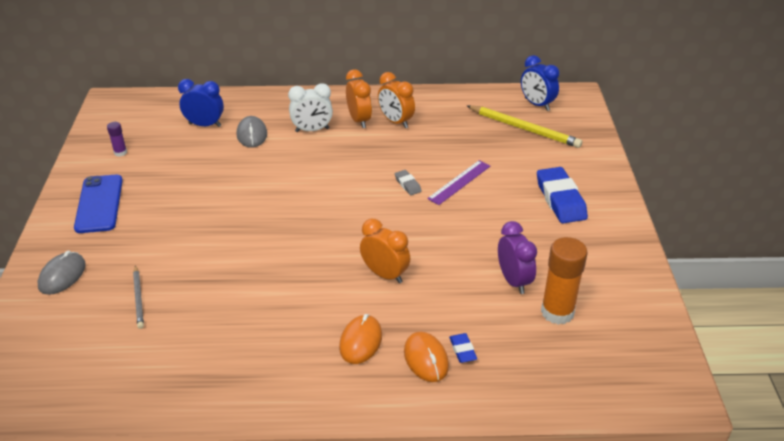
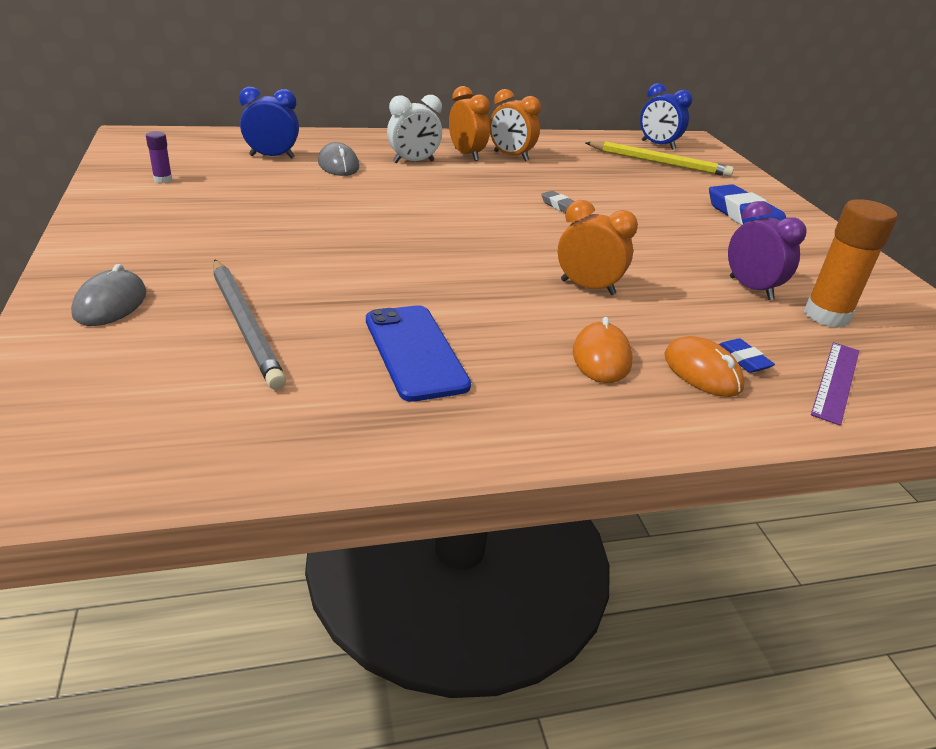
camera: 15 degrees left, 5 degrees down
blue phone [74,175,123,233] -> blue phone moved to [366,305,471,402]
grey pencil [133,265,144,329] -> grey pencil [213,260,286,390], size x1.79
purple ruler [427,160,490,205] -> purple ruler moved to [811,342,859,426]

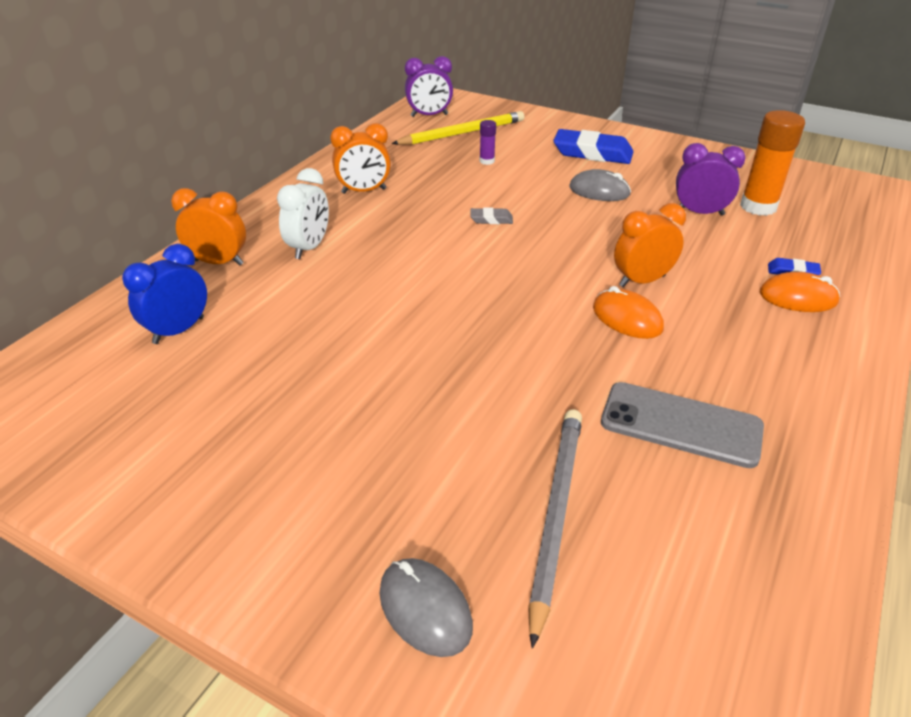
camera: 45 degrees left, 5 degrees up
purple glue stick [146,131,172,183] -> purple glue stick moved to [480,120,496,165]
grey pencil [213,260,286,390] -> grey pencil turned 90 degrees counterclockwise [528,409,582,649]
grey mouse [318,142,359,176] -> grey mouse moved to [569,169,631,201]
blue phone [366,305,471,402] -> grey phone [601,382,764,468]
orange clock [449,86,490,161] -> orange clock moved to [171,188,246,266]
orange mouse [573,317,632,383] -> orange mouse moved to [593,286,664,339]
blue clock [640,83,692,150] -> purple clock [405,56,453,117]
purple ruler [811,342,859,426] -> none

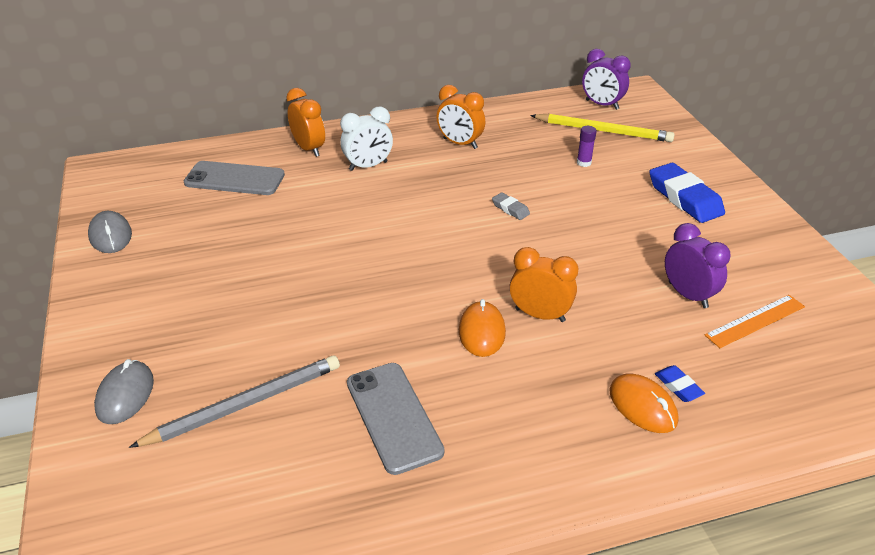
camera: 45 degrees right, 0 degrees up
blue clock [122,244,207,344] -> grey phone [184,161,285,195]
grey mouse [569,169,631,201] -> grey mouse moved to [88,211,132,253]
orange glue stick [740,110,805,216] -> orange ruler [705,295,805,348]

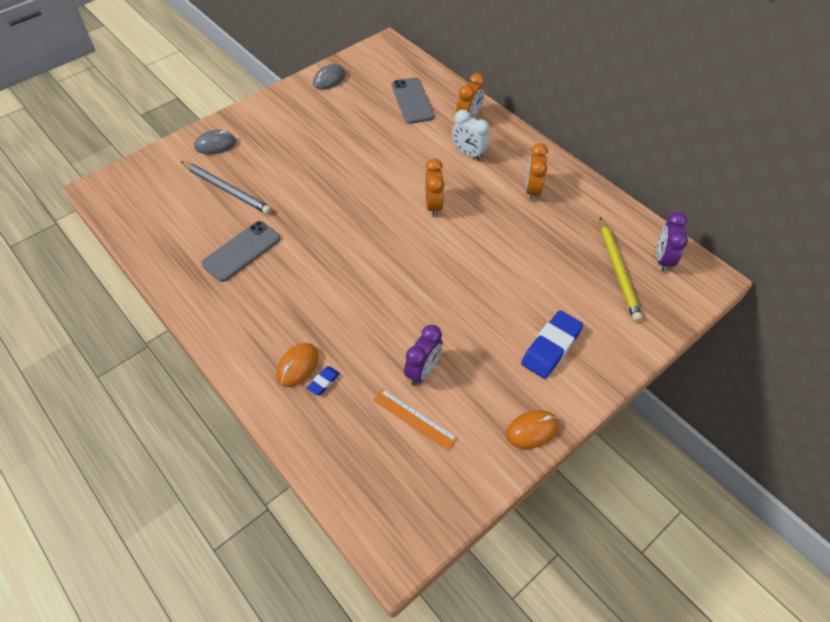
camera: 65 degrees right, 15 degrees up
orange mouse [459,299,506,357] -> orange mouse moved to [506,410,559,449]
grey eraser [492,192,530,220] -> none
orange clock [510,247,579,322] -> orange clock moved to [425,158,445,217]
purple glue stick [577,126,596,167] -> none

